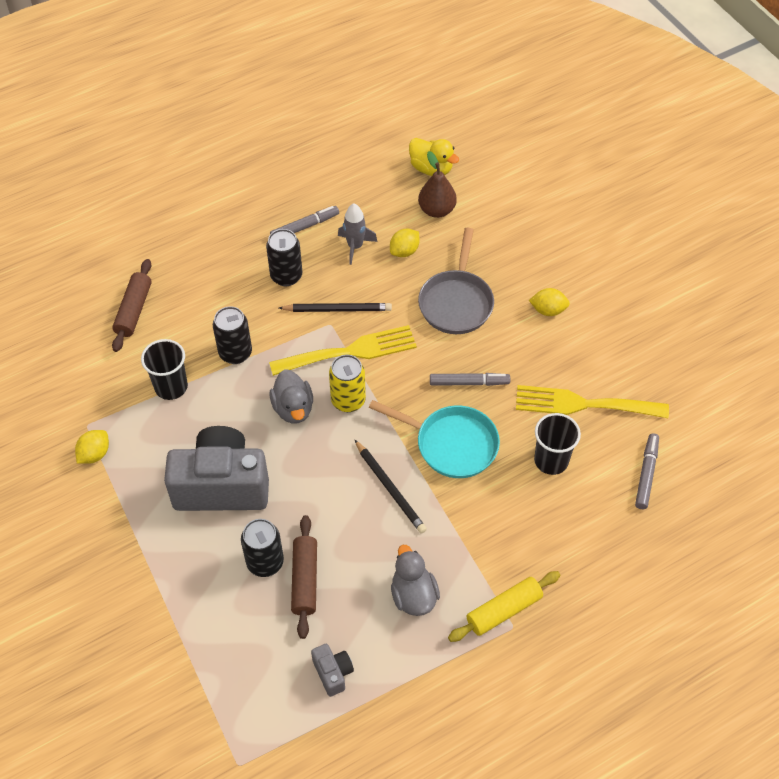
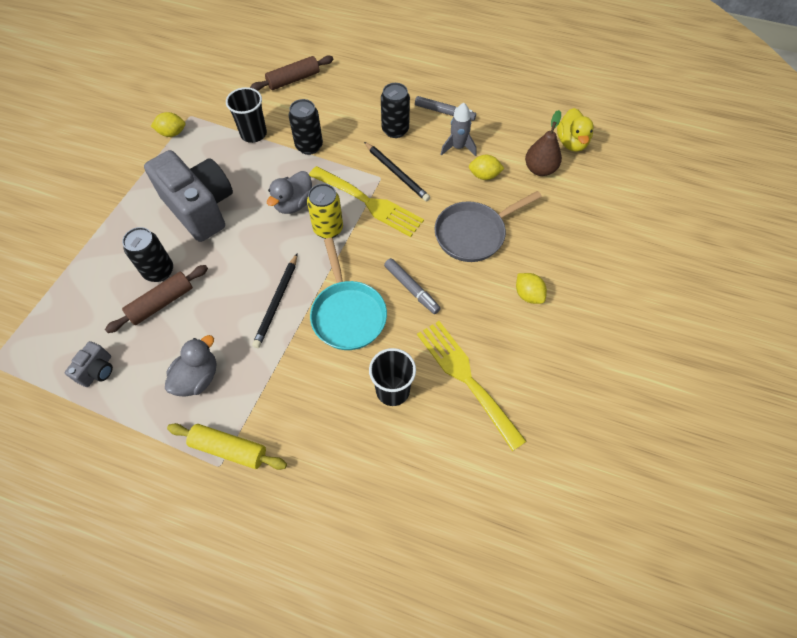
camera: 50 degrees right, 5 degrees up
grey marker [635,433,659,509] -> none

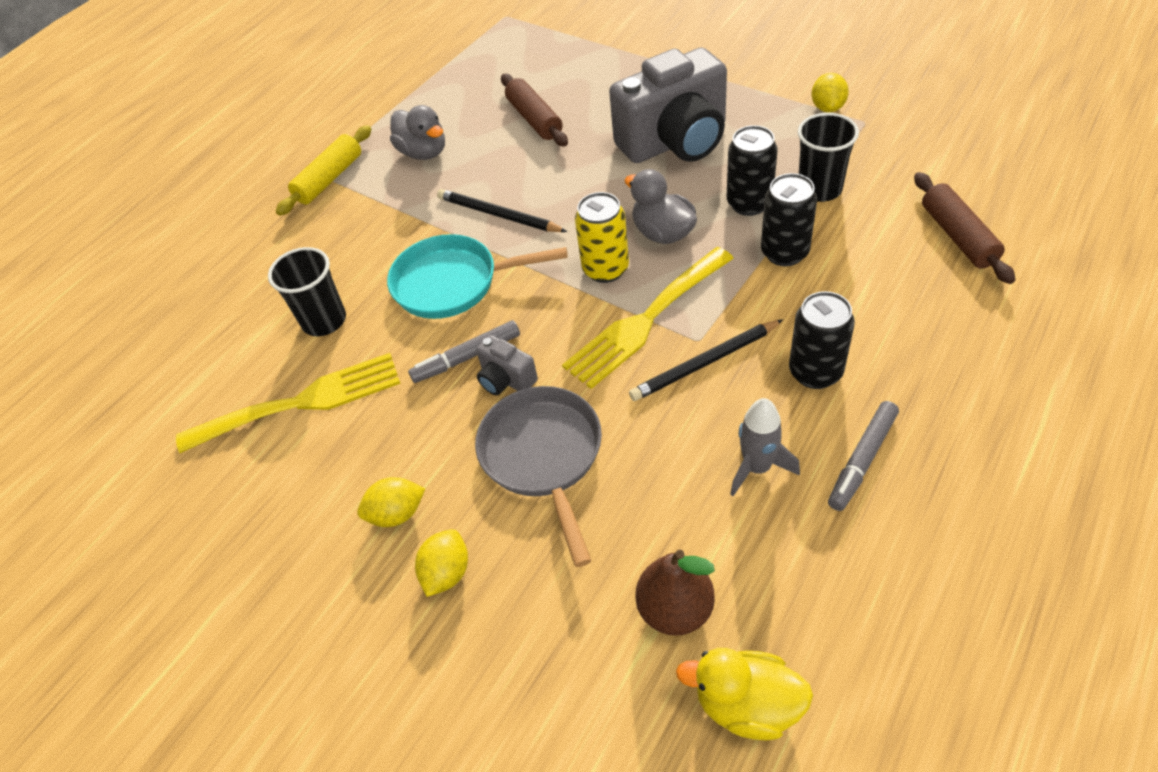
camera: 110 degrees right, 10 degrees down
grey camera [65,341,113,387] -> grey camera moved to [476,335,538,395]
black can [122,227,173,282] -> black can moved to [727,125,778,216]
yellow lemon [469,155,505,180] -> yellow lemon moved to [415,529,468,597]

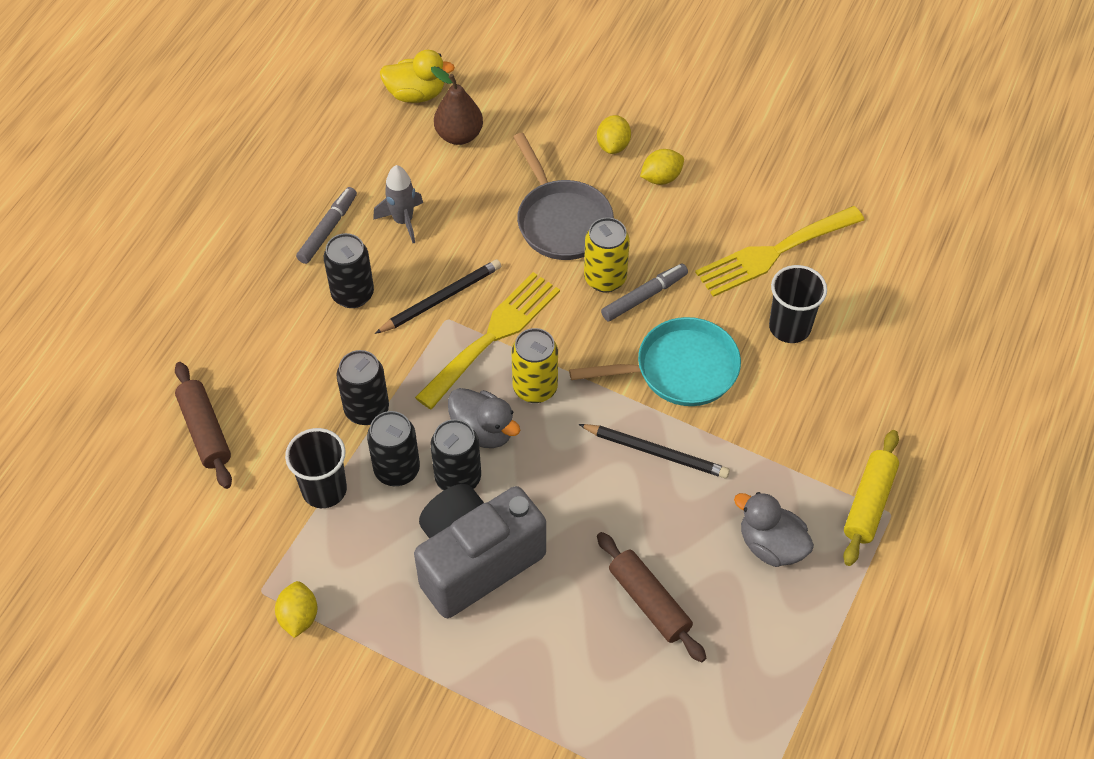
camera: 165 degrees right, 5 degrees up
grey camera [476,335,538,395] -> yellow can [584,218,630,292]
none -> black can [431,419,481,491]

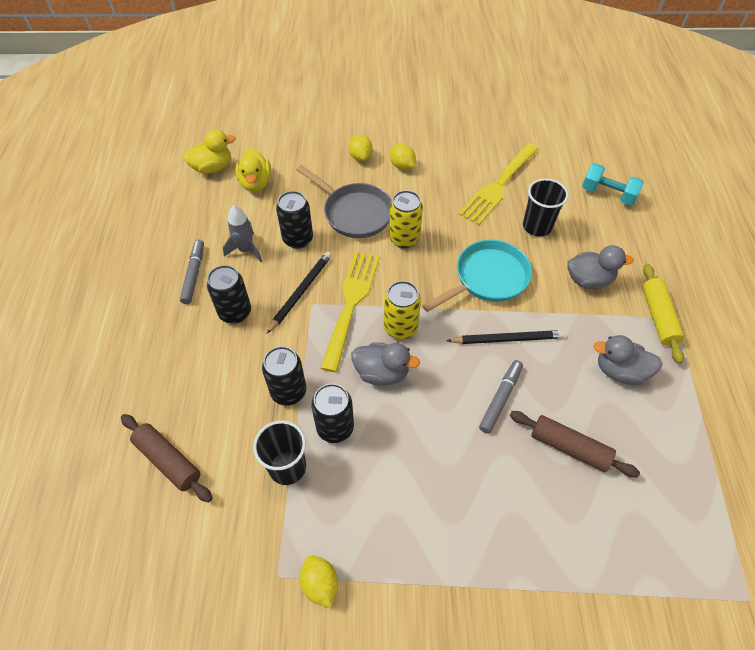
camera: 25 degrees left, 0 degrees up
grey camera [414,484,546,618] -> none
brown pear [431,66,483,145] -> yellow duck [235,148,271,192]
black can [431,419,481,491] -> black can moved to [276,191,313,249]
grey marker [601,263,688,322] -> grey marker moved to [479,360,523,434]
yellow lemon [640,149,684,185] -> yellow lemon turned 75 degrees counterclockwise [390,144,416,170]
none -> grey duck [567,245,634,289]
none -> turquoise dumbbell [582,163,644,205]

